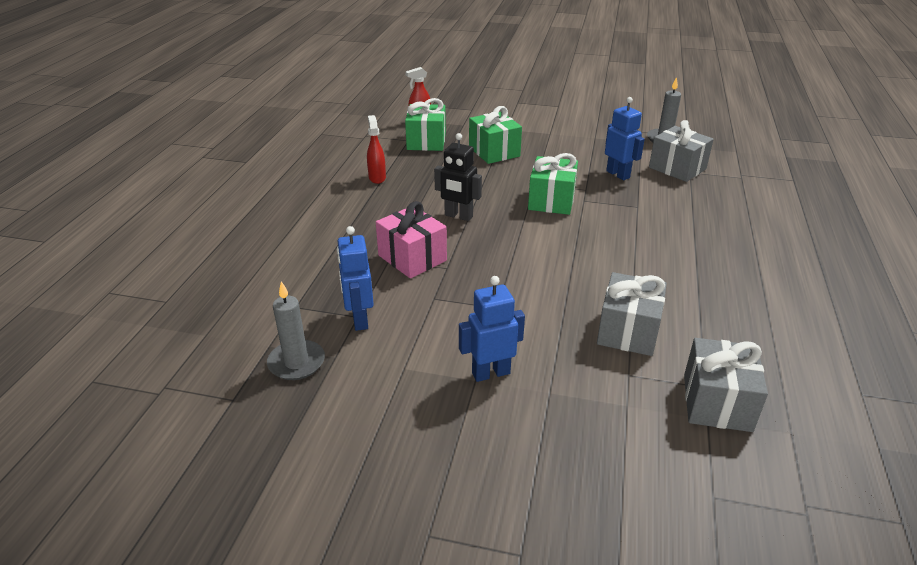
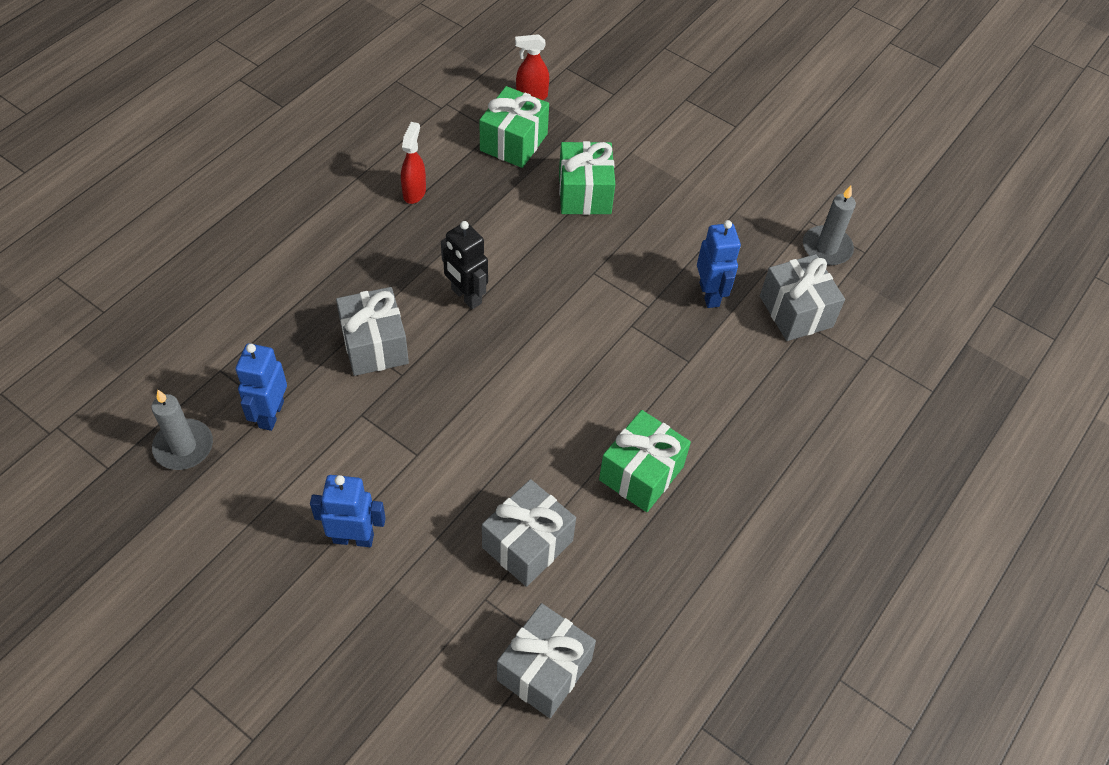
camera: 20 degrees right, 20 degrees up
pink gift [376,201,447,278] -> grey gift [336,287,409,376]
green gift [528,153,578,215] -> green gift moved to [599,410,691,512]

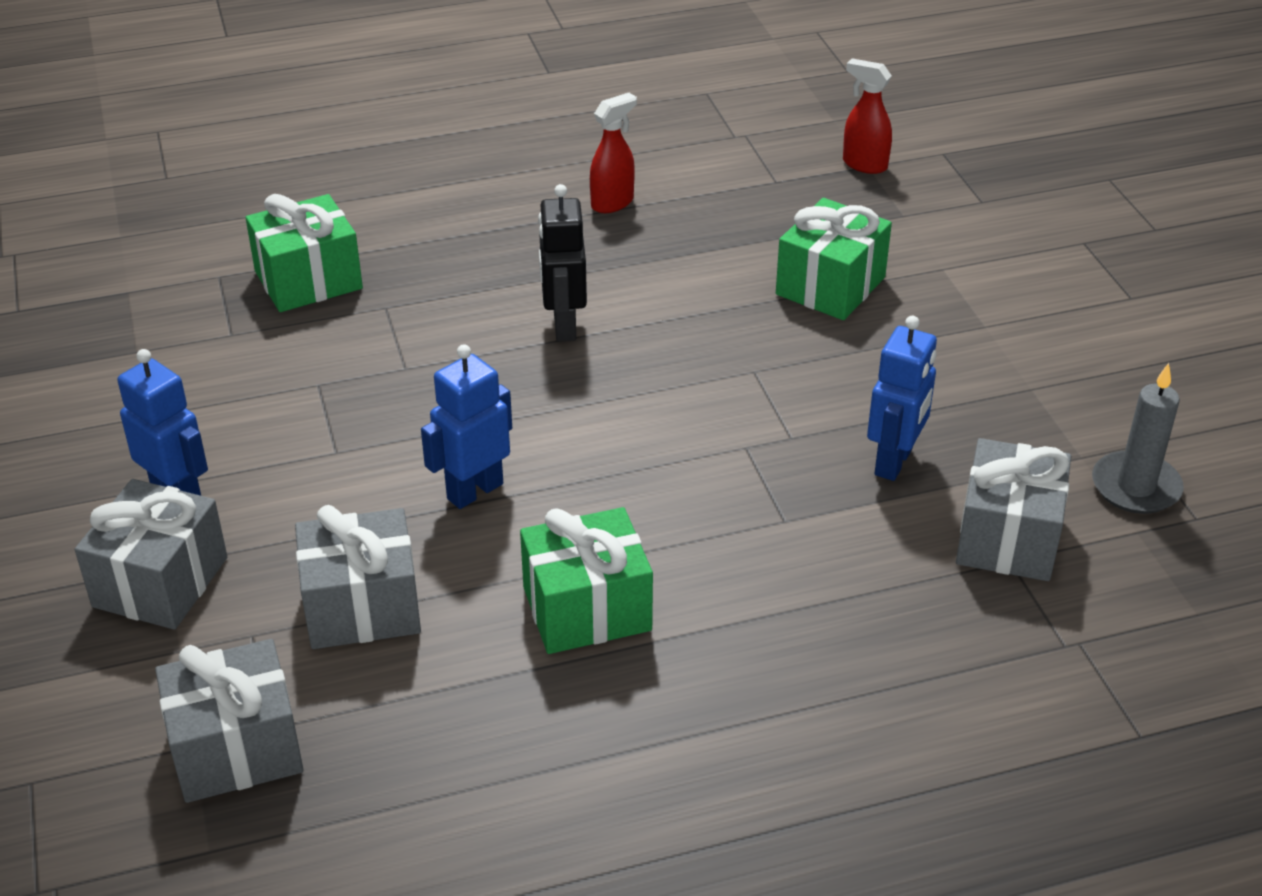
camera: 40 degrees right, 15 degrees down
grey candle [151,390,213,470] -> none
blue robot [236,343,287,431] -> blue robot moved to [421,344,512,509]
grey gift [336,287,409,376] -> grey gift moved to [75,479,228,630]
green gift [479,86,549,168] -> green gift moved to [246,194,363,312]

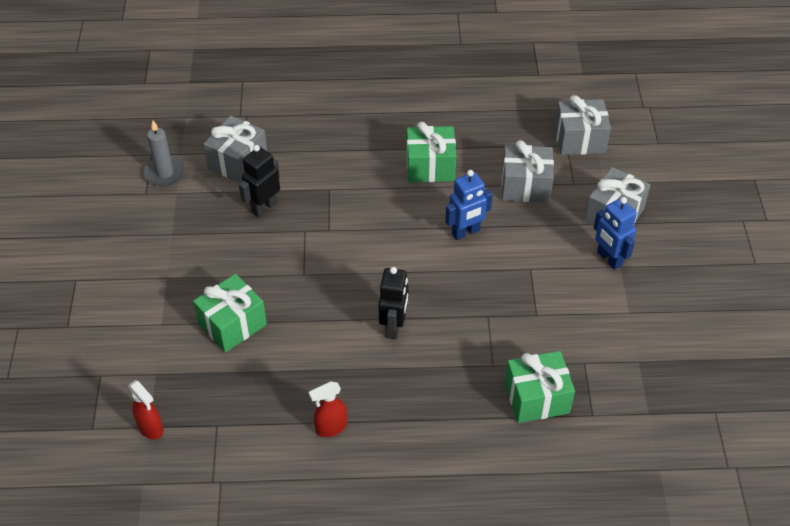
camera: 165 degrees left, 10 degrees up
blue robot [867,316,937,481] -> black robot [239,145,280,217]

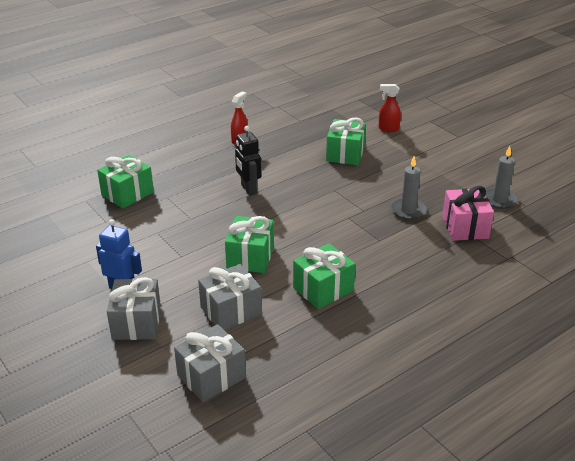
camera: 145 degrees right, 15 degrees down
red spray bottle [129,380,164,439] -> red spray bottle moved to [378,84,401,132]
grey gift [203,115,267,183] -> pink gift [442,186,494,241]
black robot [239,145,280,217] -> grey candle [390,156,427,220]
blue robot [445,170,493,240] -> green gift [225,216,274,273]

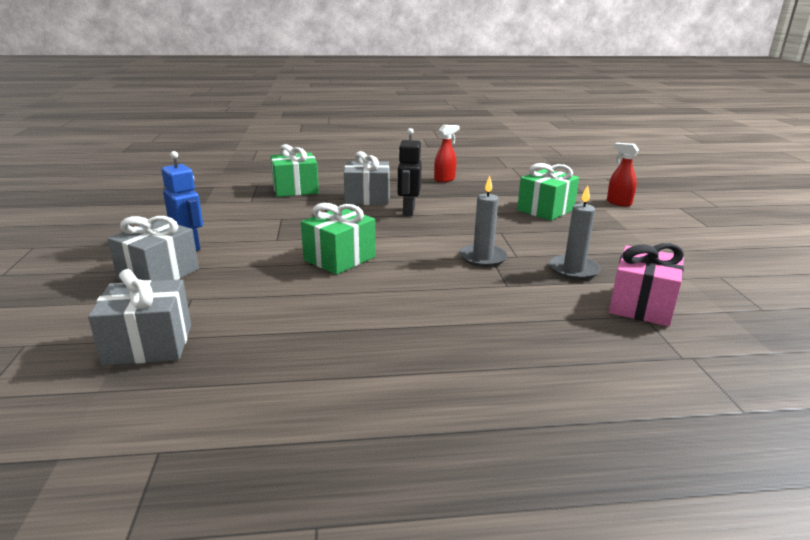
camera: 30 degrees right, 10 degrees down
grey gift [198,264,262,330] -> grey gift moved to [344,151,389,205]
green gift [293,243,356,309] -> none
grey candle [485,146,518,209] -> grey candle moved to [459,176,507,267]

